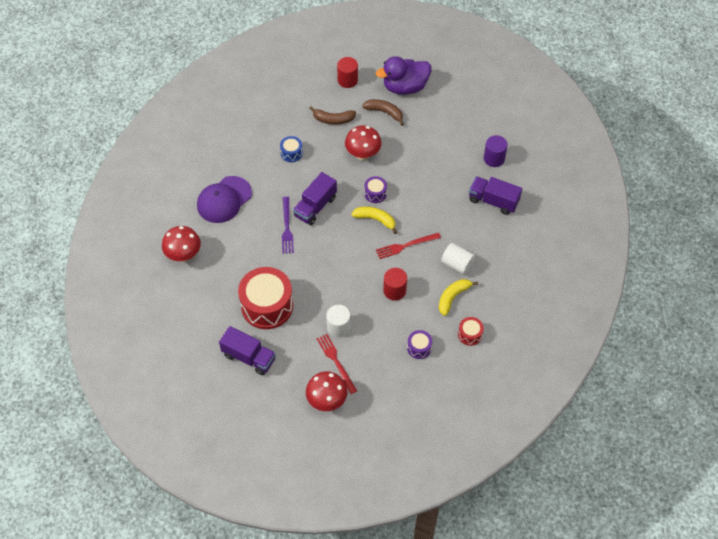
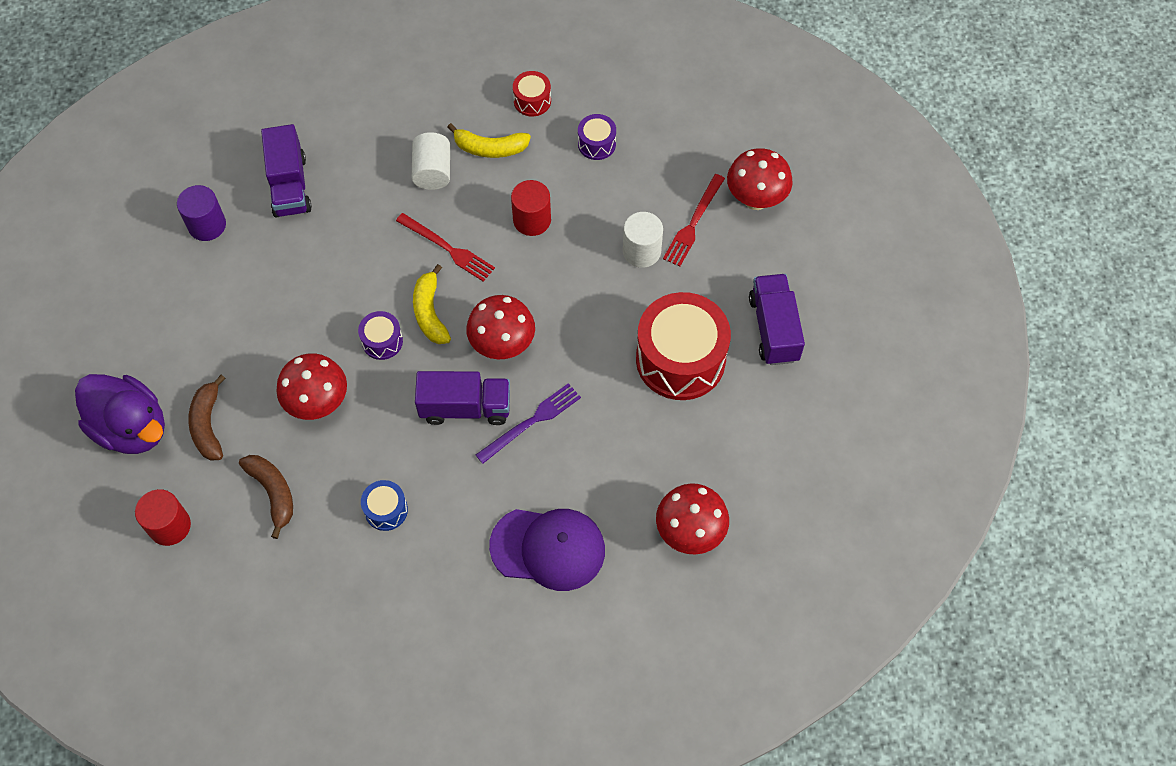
camera: 125 degrees left, 5 degrees up
none -> red mushroom [466,295,535,359]

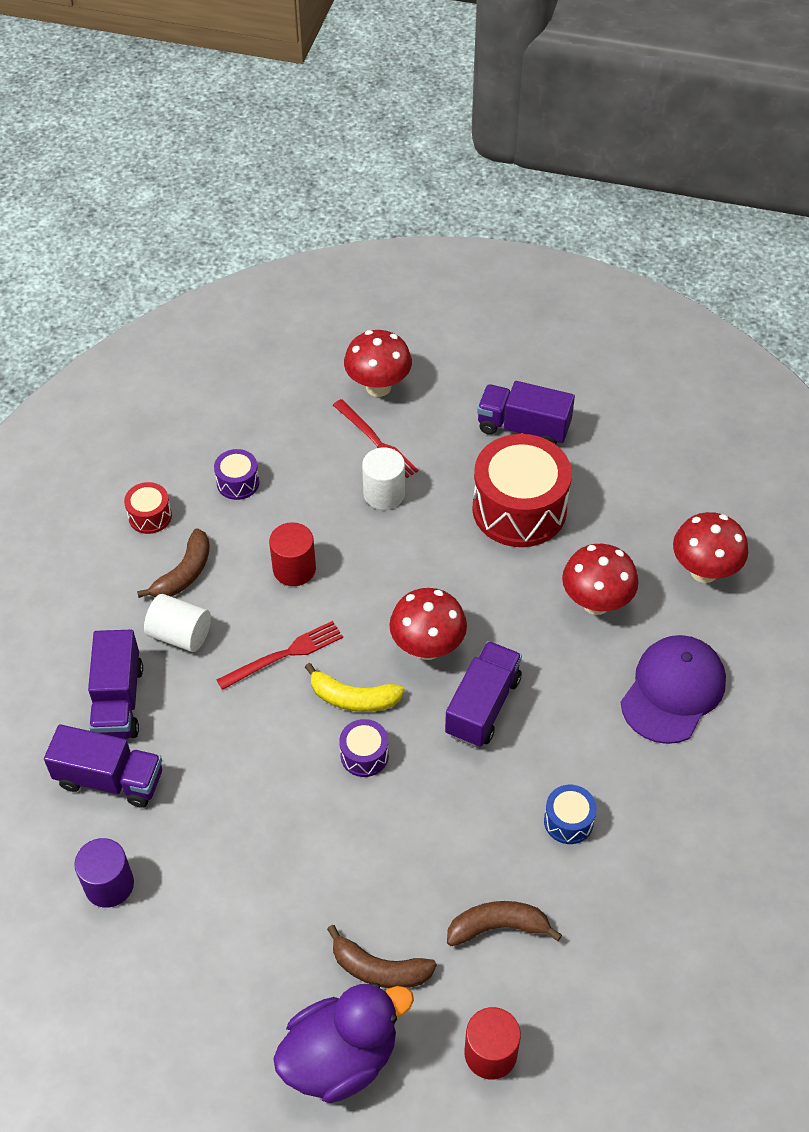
camera: 65 degrees left, 10 degrees down
red mushroom [276,353,347,420] -> red mushroom moved to [562,544,639,615]
yellow banana [447,123,531,158] -> brown banana [137,528,210,598]
purple fork [476,383,581,464] -> none
none -> purple truck [88,630,143,739]

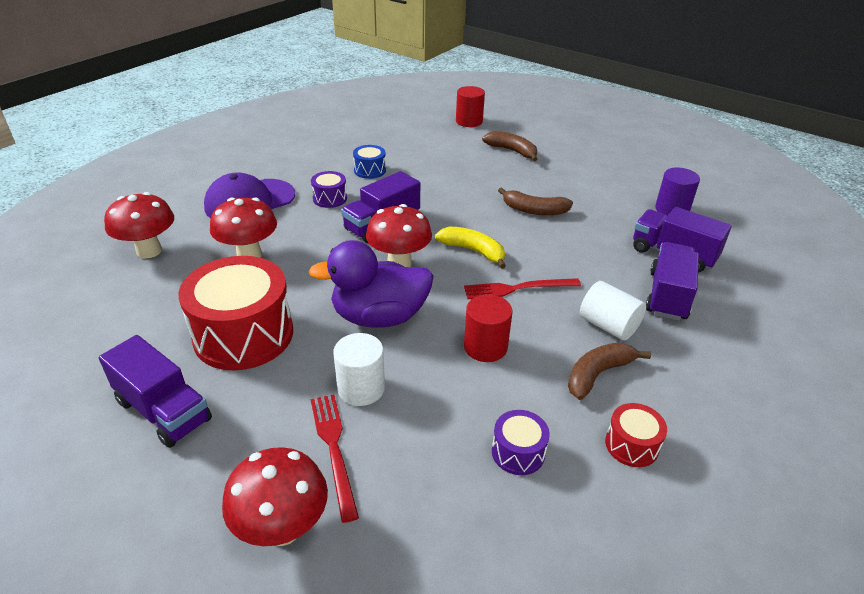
camera: 160 degrees left, 15 degrees down
purple duck [273,983,414,1103] -> purple duck moved to [308,240,434,328]
purple drum [339,719,389,777] -> purple drum moved to [311,171,347,208]
brown banana [447,901,562,946] -> brown banana moved to [498,187,573,215]

